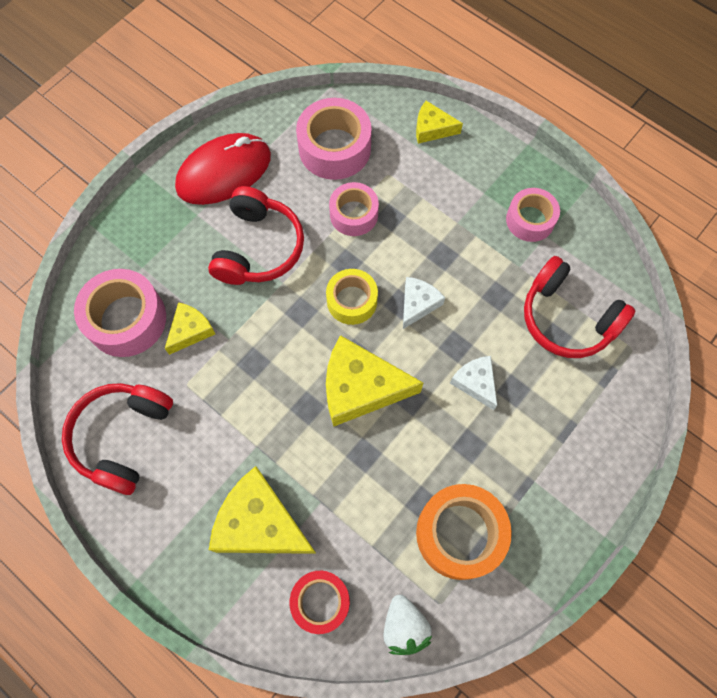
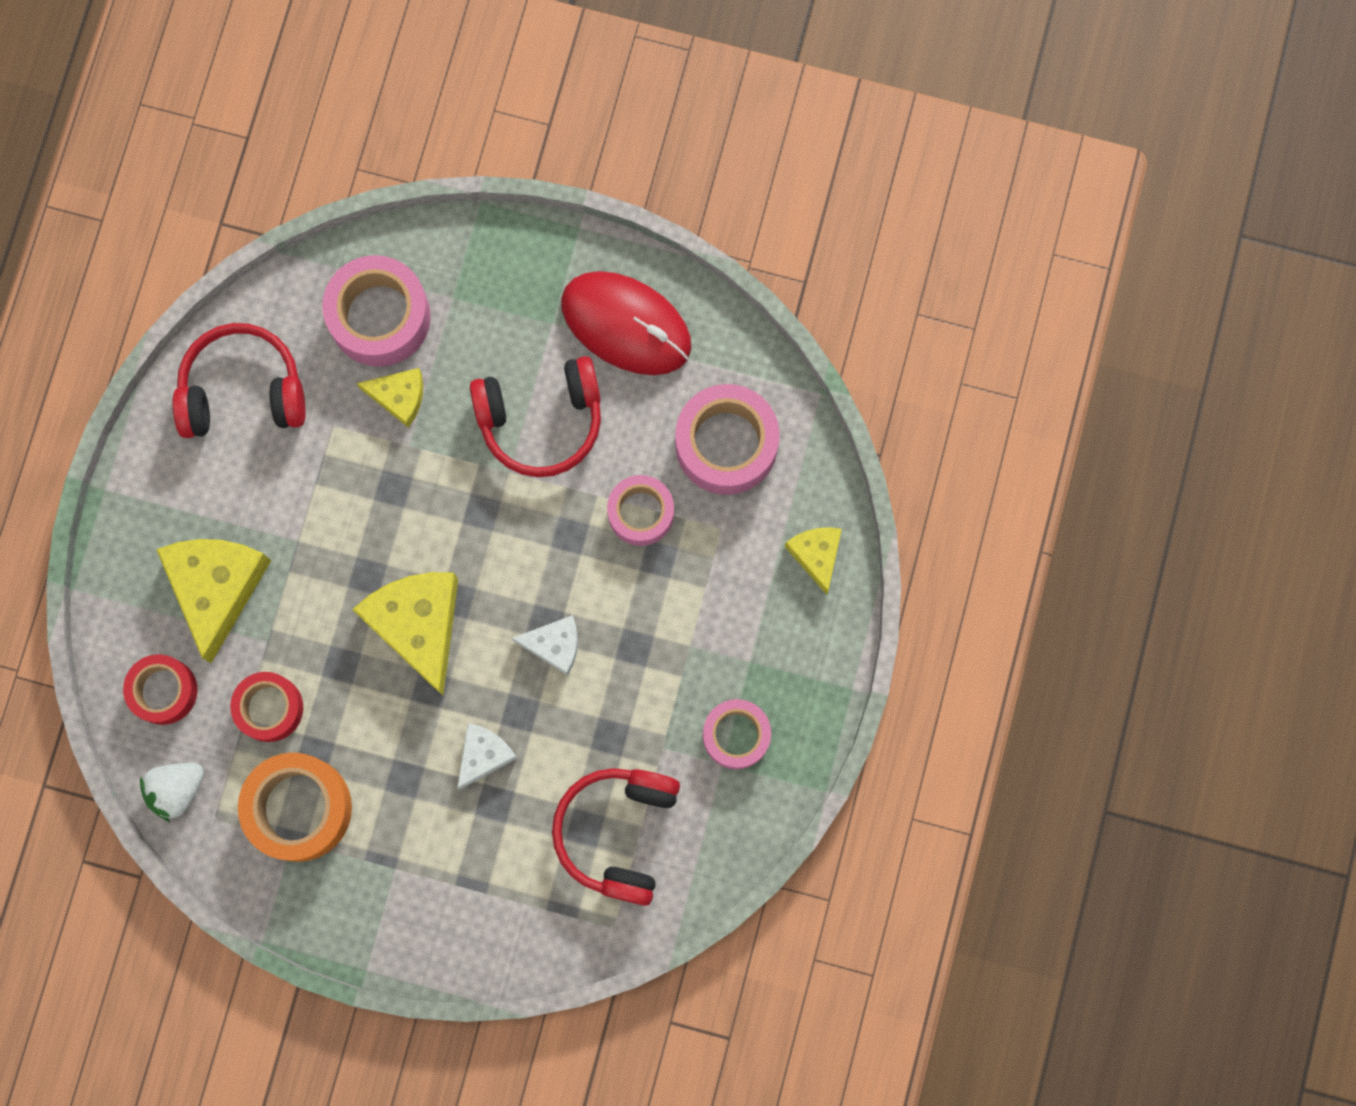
camera: 65 degrees right, 10 degrees up
yellow tape [326,269,378,325] -> none
none -> red tape [230,672,303,742]

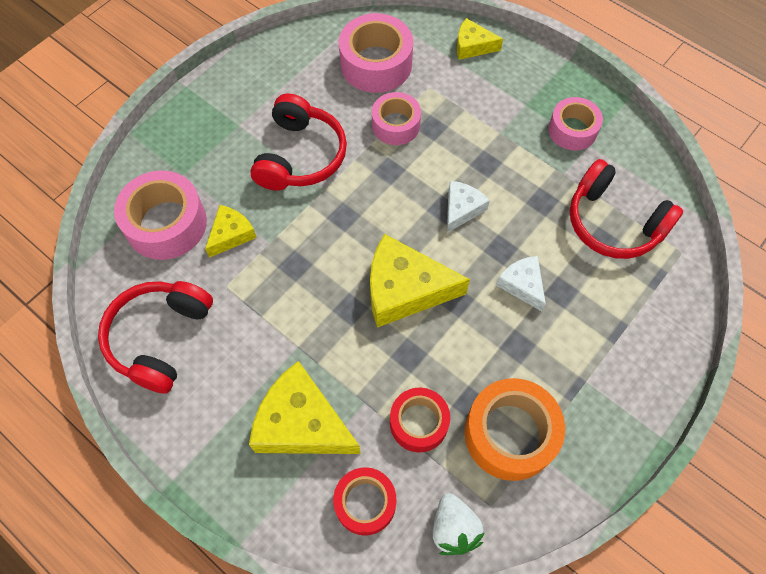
camera: 65 degrees left, 15 degrees down
red mouse [561,271,691,375] -> none

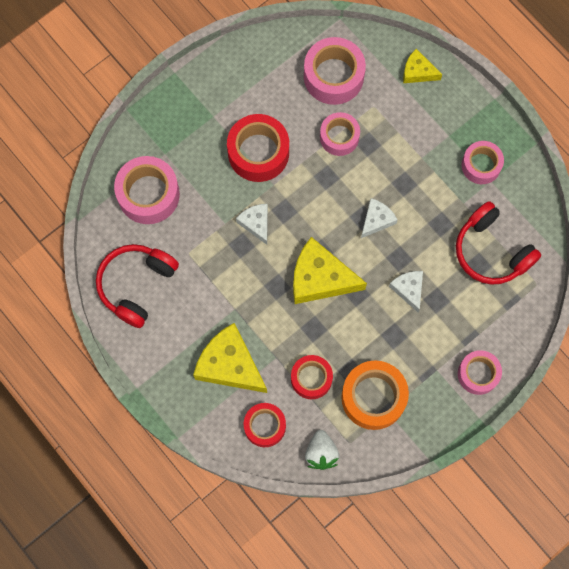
camera: 10 degrees right, 10 degrees up
yellow cheese [205,205,257,258] -> none
red headphones [250,93,347,191] -> red tape [227,114,289,182]
none -> white cheese [236,204,268,245]
none -> pink tape [458,350,502,395]

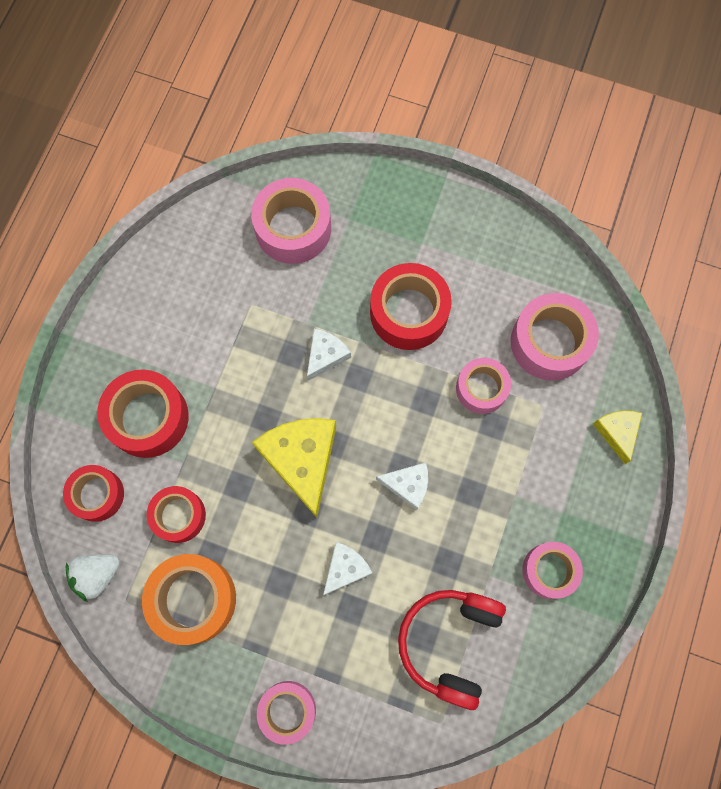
camera: 60 degrees right, 0 degrees up
red headphones [96,244,179,328] -> none
yellow cheese [193,323,267,393] -> red tape [97,370,189,458]

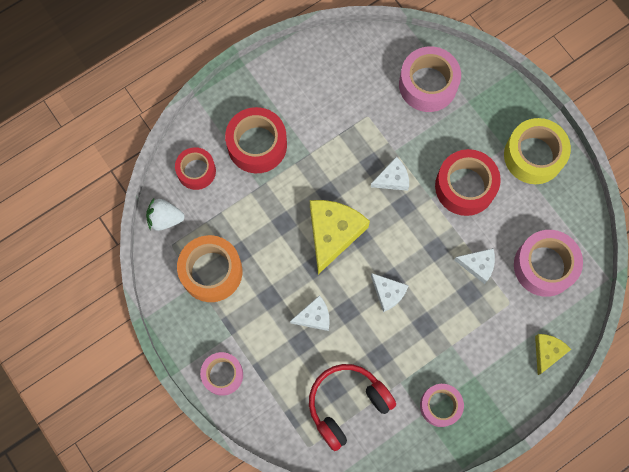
camera: 35 degrees right, 0 degrees up
red tape [147,486,206,543] -> none
pink tape [456,358,511,414] -> white cheese [454,248,495,284]
none -> yellow tape [504,118,571,184]

